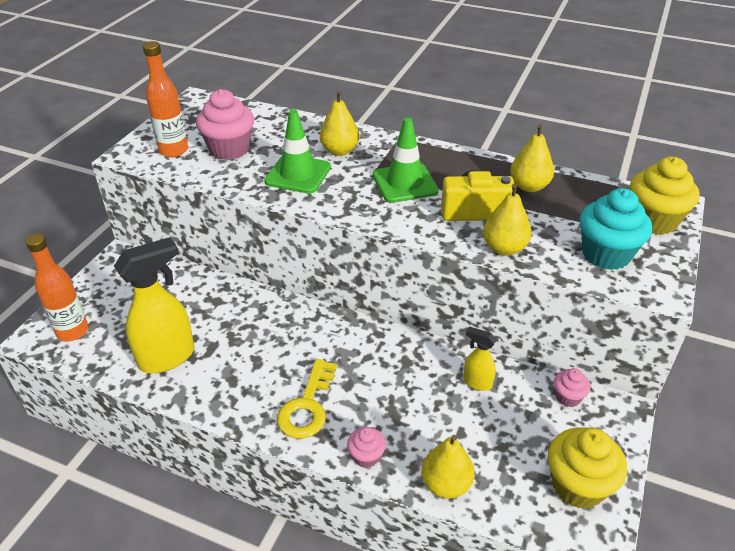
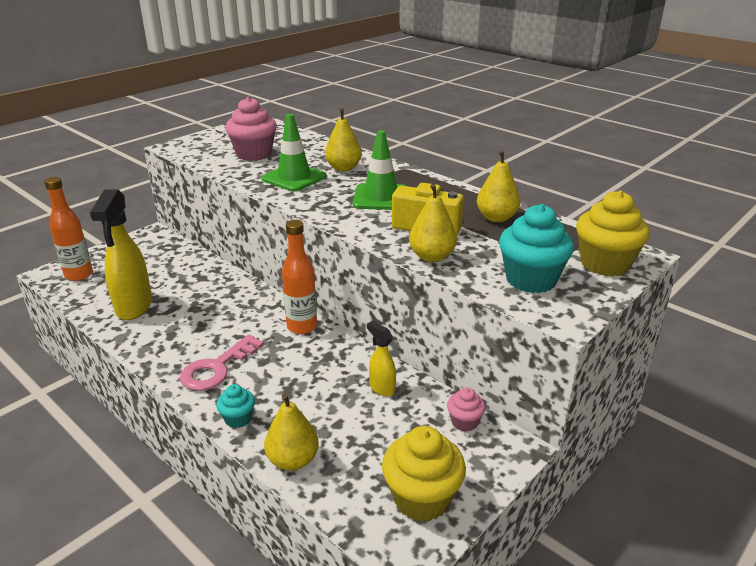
camera: 20 degrees right, 10 degrees down
yellow spray bottle [114,237,194,373] -> yellow spray bottle turned 105 degrees clockwise [90,189,152,320]
orange bottle [143,41,188,157] -> orange bottle moved to [282,220,317,334]
yellow key [277,359,337,439] -> pink key [180,334,264,391]
pink cupcake [347,427,386,468] -> turquoise cupcake [216,384,255,428]

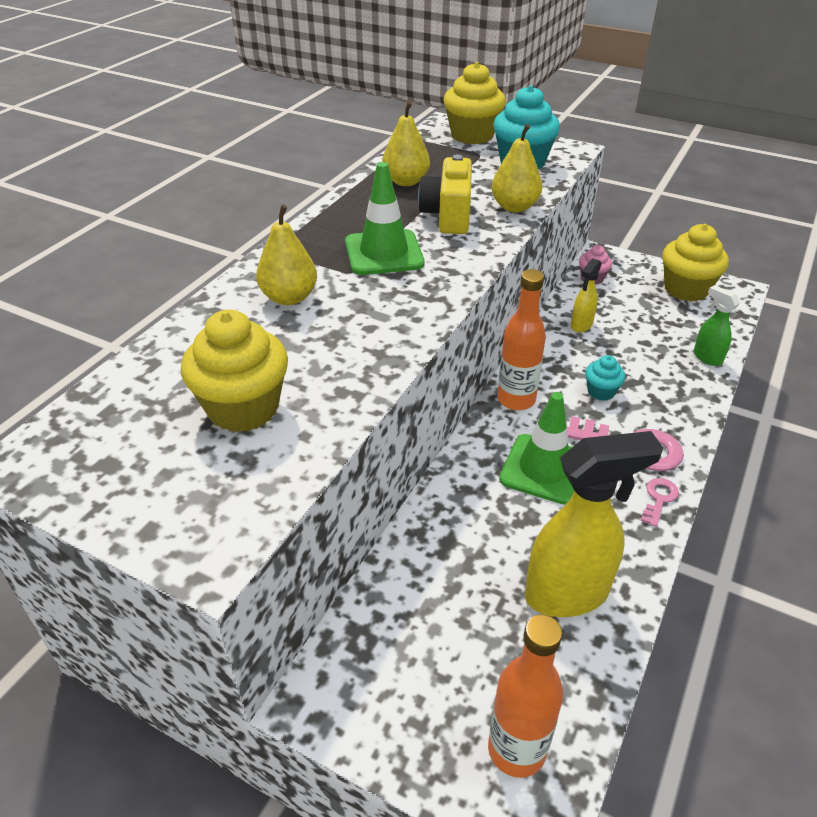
camera: 105 degrees left, 10 degrees up
turquoise cupcake [216,384,255,428] -> turquoise cupcake moved to [585,355,625,401]
pink cupcake [225,97,277,161] -> yellow cupcake [181,310,288,432]
green traffic cone [261,114,327,192] -> green traffic cone moved to [499,392,574,505]
yellow pear [264,394,319,471] -> green spray bottle [693,285,740,366]
none -> pink key [641,478,679,527]

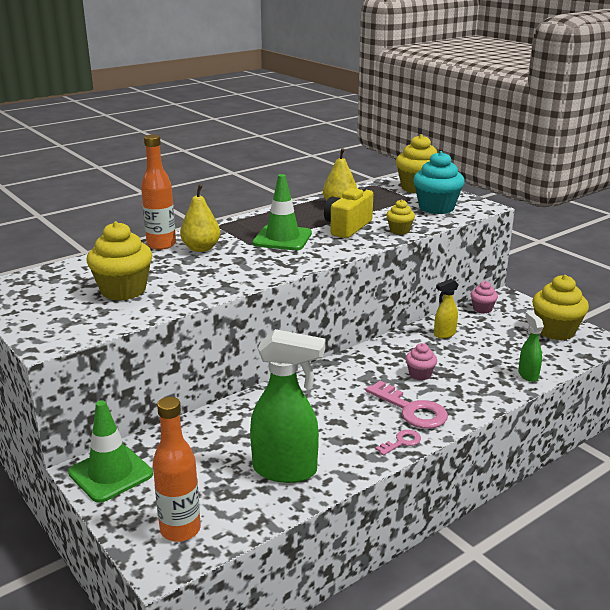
camera: 25 degrees right, 15 degrees down
yellow pear [491,124,542,212] -> yellow cupcake [386,199,415,235]
orange bottle [497,269,546,410] -> orange bottle moved to [141,135,176,250]
green traffic cone [499,392,574,505] -> green traffic cone moved to [68,400,153,503]
yellow spray bottle [525,431,663,617] -> green spray bottle [250,329,325,483]
turquoise cupcake [585,355,625,401] -> pink cupcake [406,343,437,381]

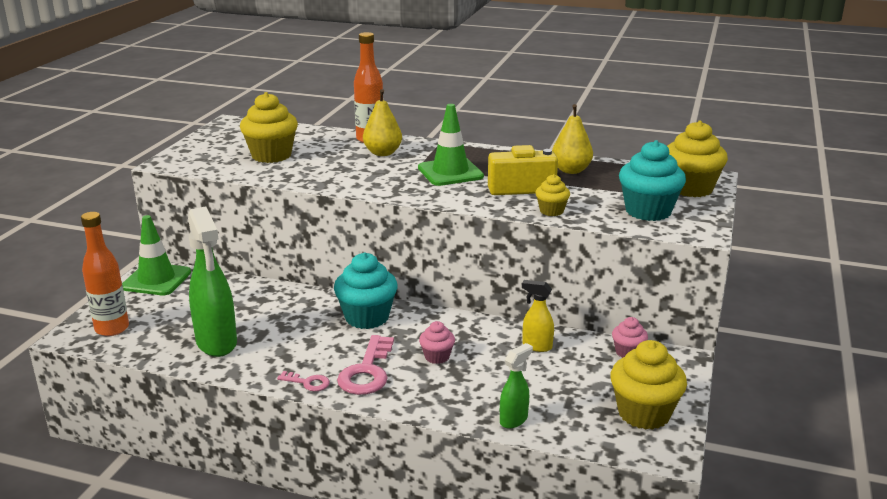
camera: 55 degrees right, 0 degrees up
none -> turquoise cupcake [334,253,398,329]

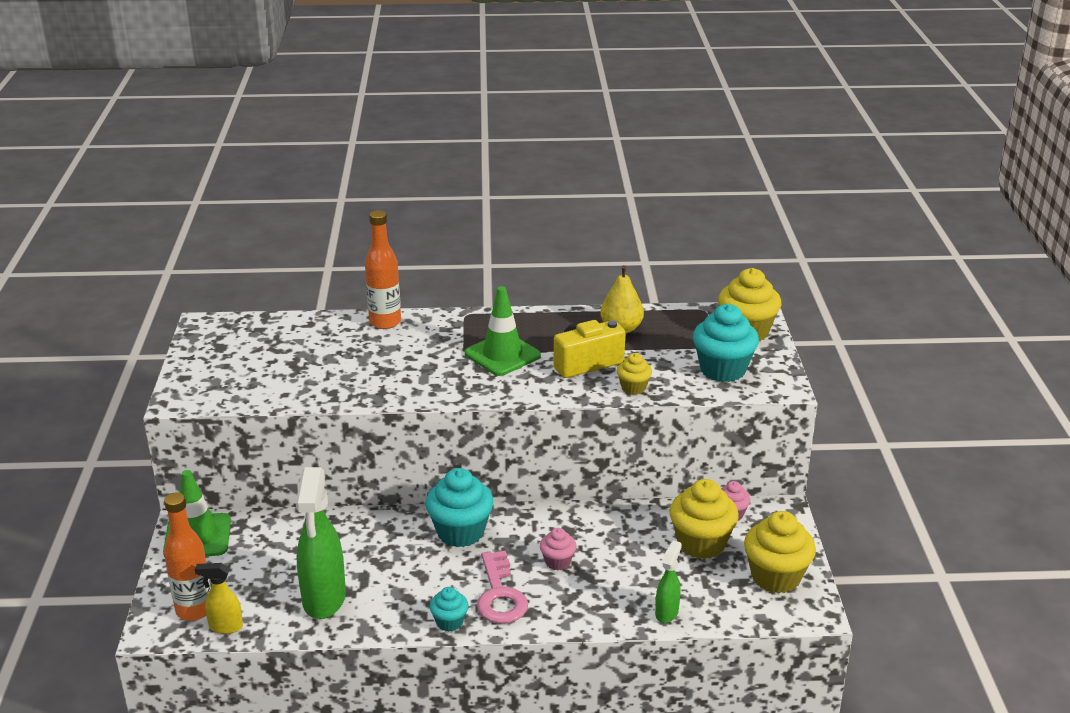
camera: 20 degrees left, 5 degrees up
green spray bottle [188,207,237,357] -> green spray bottle turned 45 degrees clockwise [296,467,346,619]
yellow cupcake [240,92,298,163] -> yellow cupcake moved to [670,479,739,559]
pink key [277,371,330,391] -> turquoise cupcake [430,587,468,632]
yellow pear [363,89,402,156] -> none
yellow spray bottle [522,280,554,352] -> yellow spray bottle moved to [195,563,243,634]

